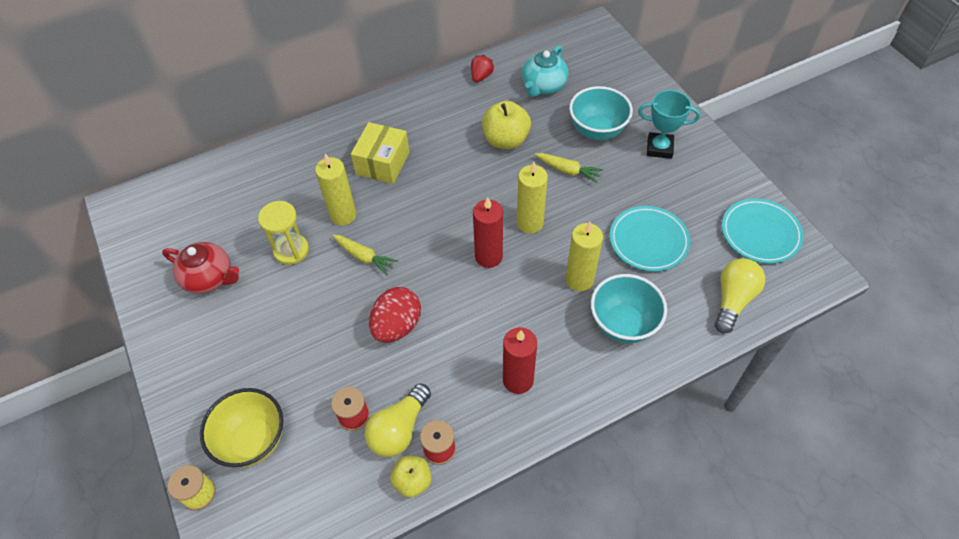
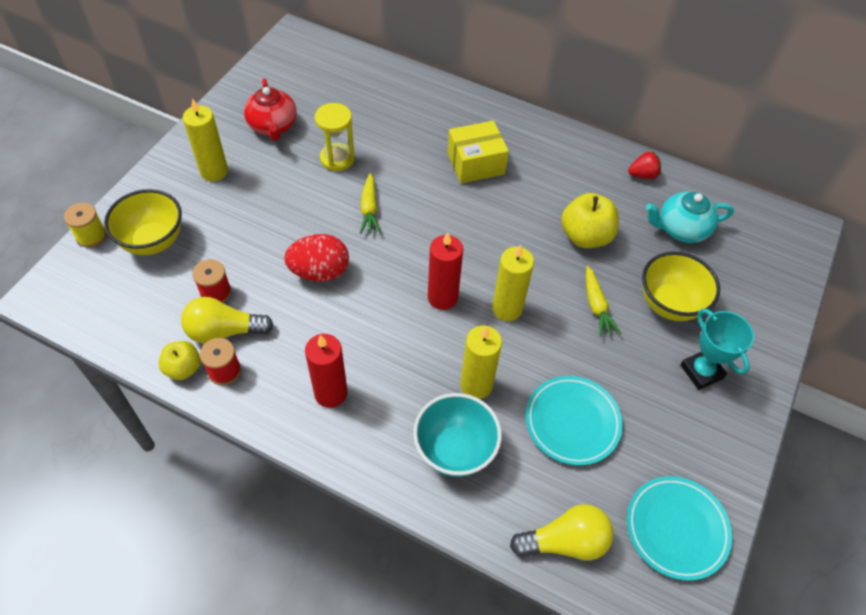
camera: 50 degrees right, 0 degrees up
yellow candle [315,154,356,226] -> yellow candle moved to [183,98,228,181]
turquoise bowl [569,86,633,140] -> yellow bowl [642,252,720,321]

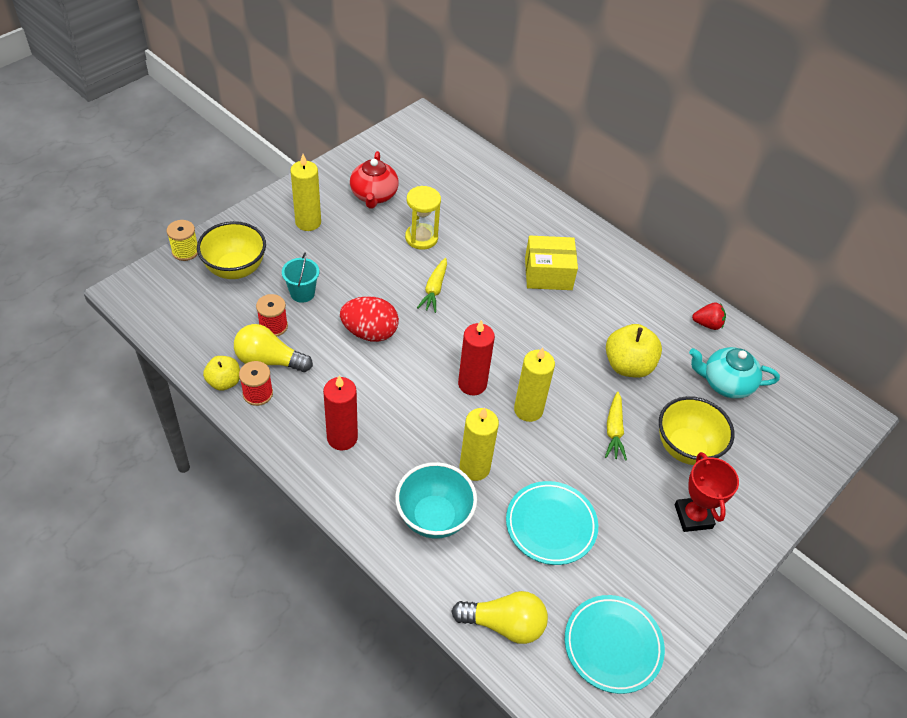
camera: 15 degrees right, 5 degrees down
turquoise trophy [680,309,754,390] -> red trophy [675,452,739,532]
none -> turquoise bucket [282,253,319,303]

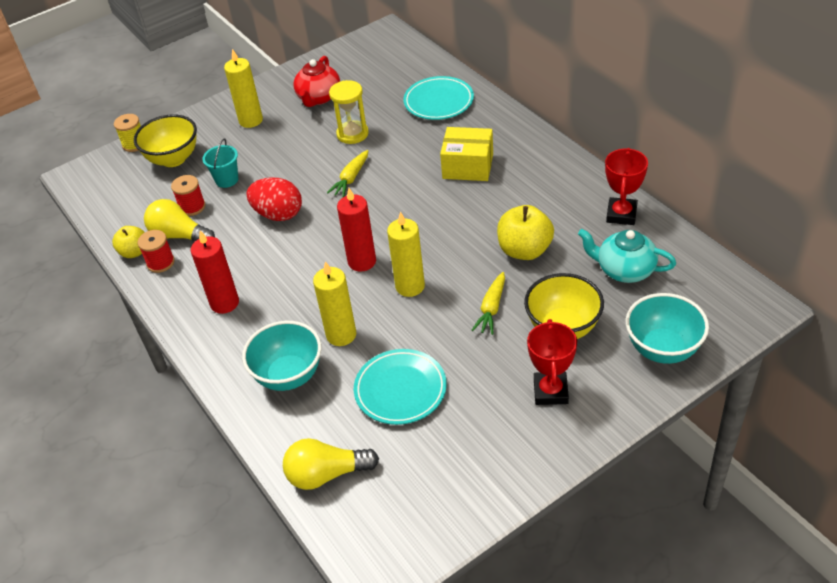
camera: 20 degrees right, 5 degrees down
yellow light bulb [451,591,548,644] -> yellow light bulb turned 150 degrees clockwise [283,438,379,490]
turquoise plate [565,595,665,694] -> turquoise plate moved to [403,76,474,120]
red strawberry [692,302,726,330] -> red trophy [605,148,648,225]
none -> turquoise bowl [626,293,709,364]

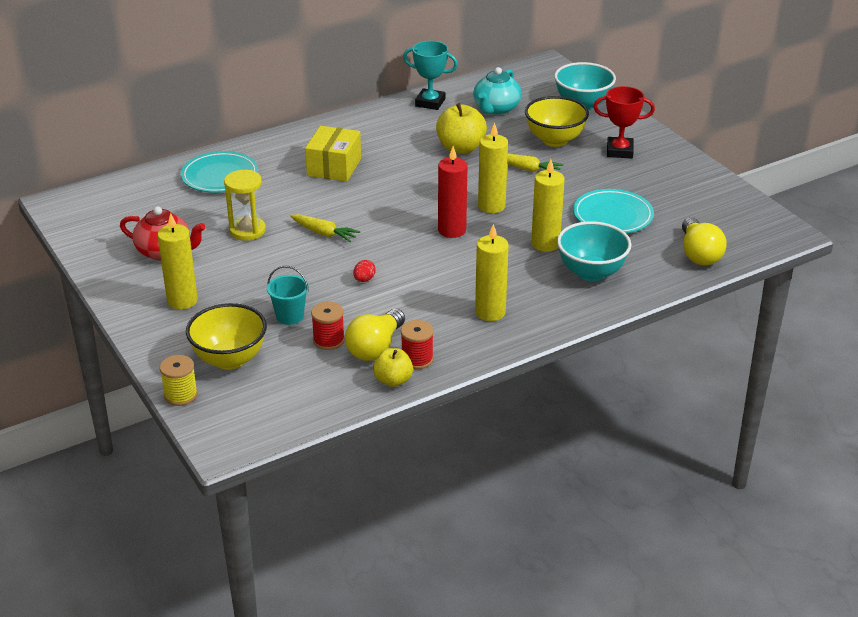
camera: 90 degrees left, 10 degrees down
red candle [191,231,239,314] -> yellow candle [475,224,509,321]
red egg [246,177,302,221] -> red egg [353,260,376,282], size x0.45
red trophy [605,148,648,225] -> turquoise trophy [403,41,458,110]

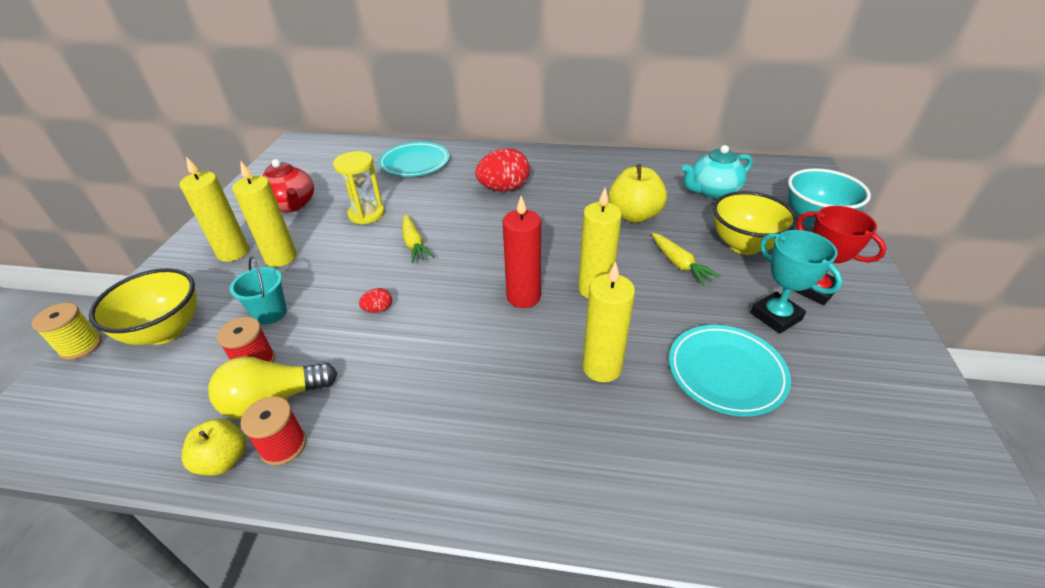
camera: 40 degrees right, 5 degrees up
yellow box [305,126,361,182] -> red egg [475,148,530,192]
turquoise trophy [403,41,458,110] -> turquoise trophy moved to [750,230,843,334]
yellow candle [475,224,509,321] -> yellow candle moved to [232,160,297,267]
turquoise bowl [557,221,631,282] -> none
yellow light bulb [682,217,727,265] -> none

